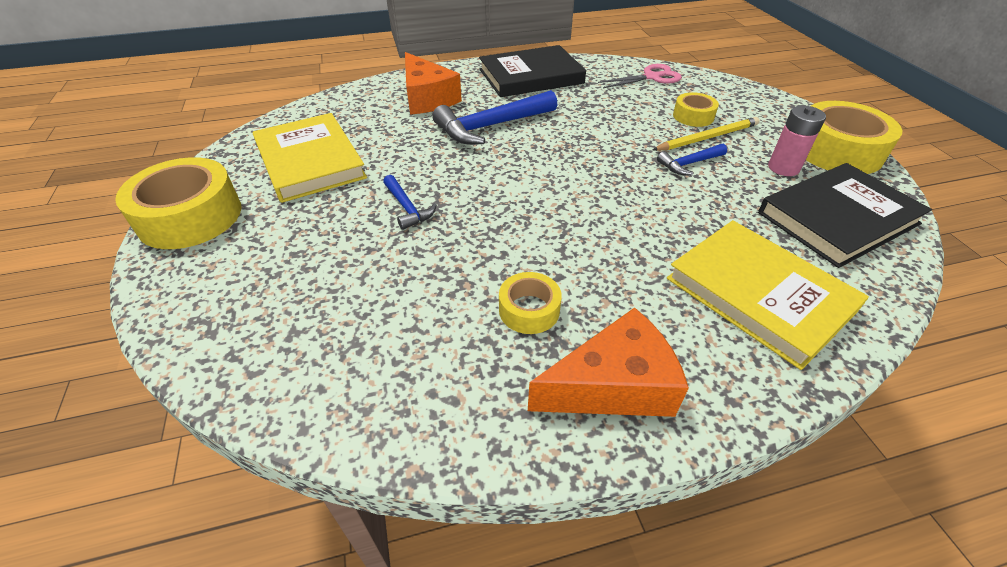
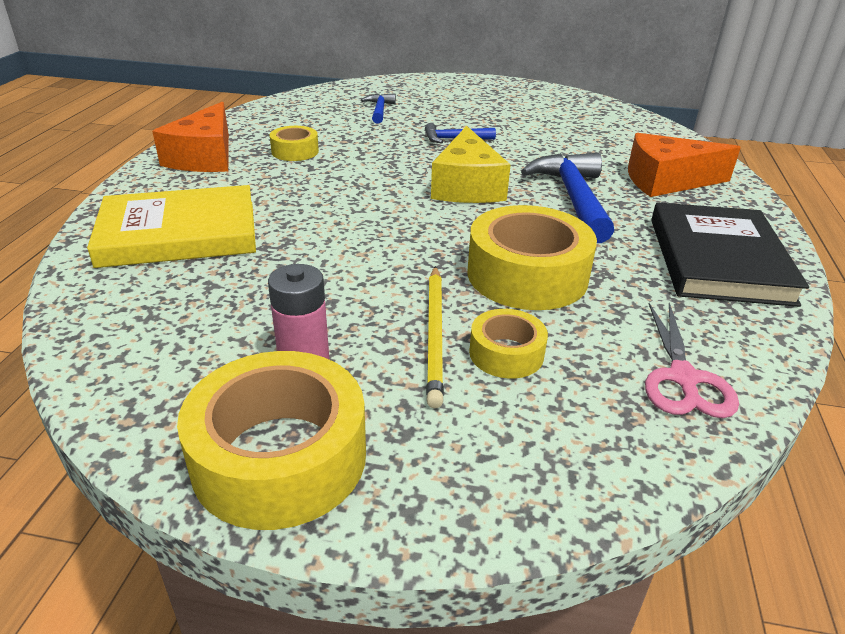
camera: 115 degrees right, 10 degrees down
yellow tape [115,157,242,249] -> yellow tape moved to [467,205,597,310]
yellow book [253,113,367,203] -> none
blue hammer [657,144,727,175] -> blue hammer moved to [361,93,396,124]
black book [758,163,932,268] -> none
none -> yellow cheese [431,126,511,203]

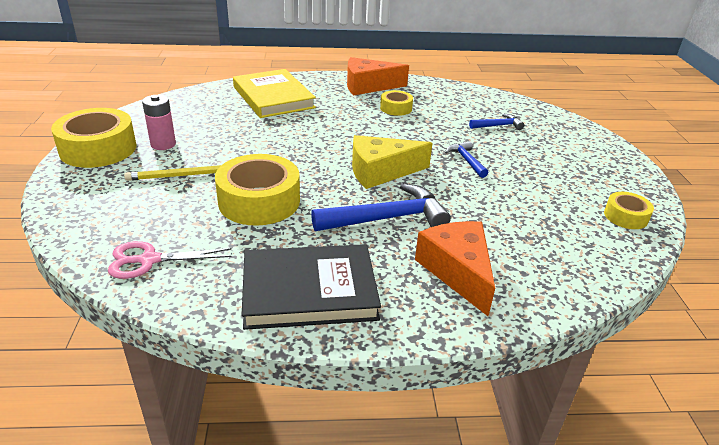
camera: 75 degrees right, 0 degrees up
yellow tape [469,309,548,379] -> yellow tape moved to [604,192,654,229]

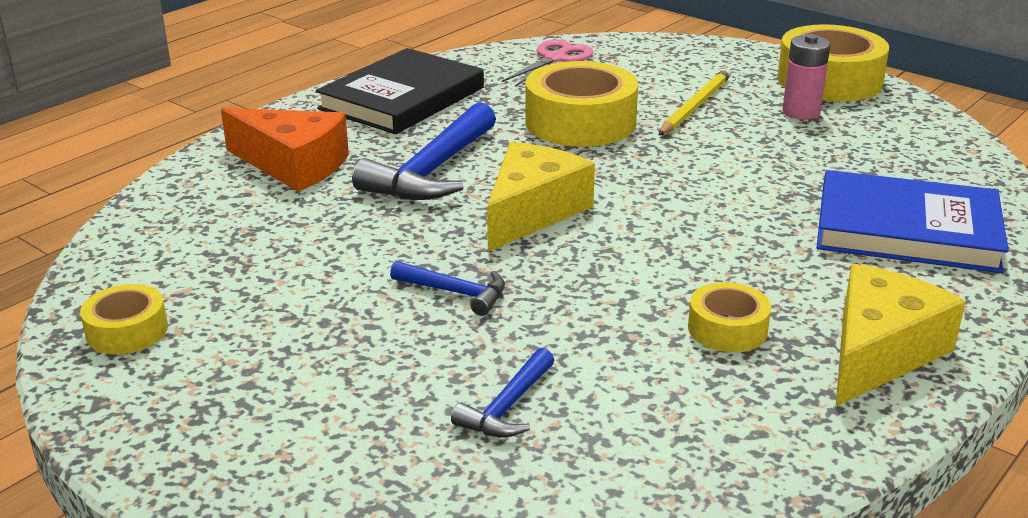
camera: 135 degrees right, 5 degrees down
yellow book [233,69,316,118] -> blue book [817,170,1009,273]
orange cheese [347,57,409,95] -> yellow cheese [836,264,966,406]

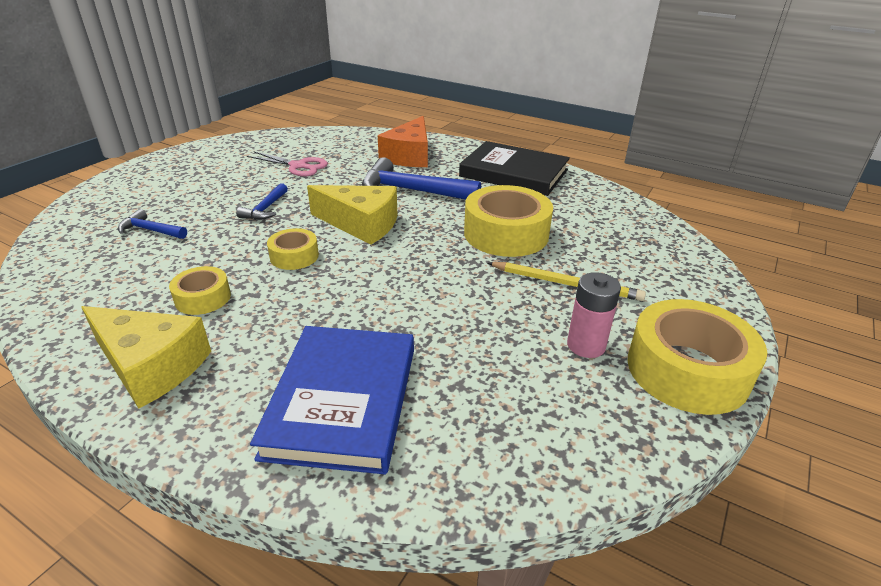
camera: 80 degrees right, 5 degrees up
yellow tape [80,284,168,354] -> yellow tape moved to [267,228,319,270]
pink scissors [502,39,594,87] -> pink scissors moved to [247,151,328,176]

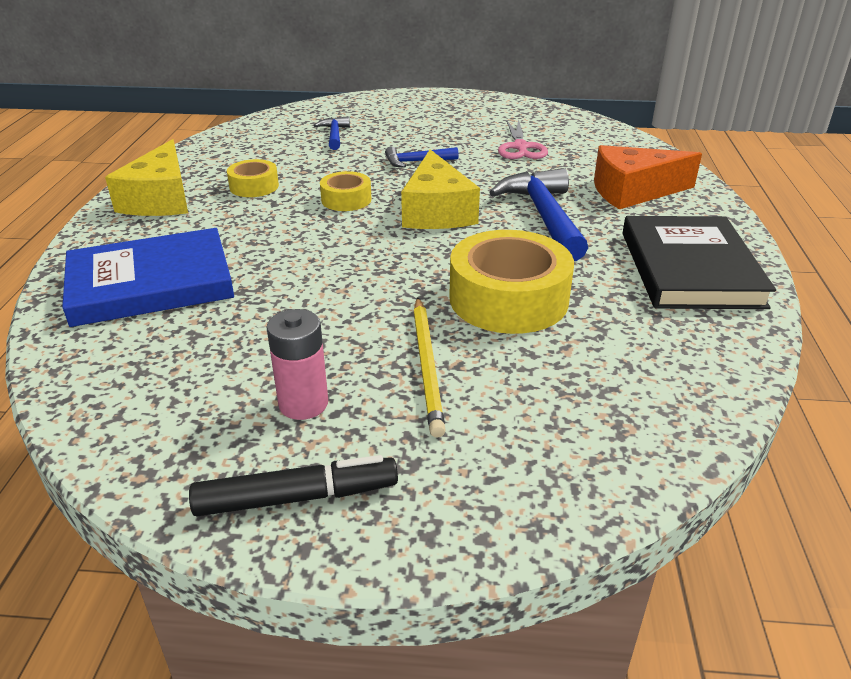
camera: 65 degrees right, 0 degrees up
yellow tape [627,299,767,415] -> black marker [189,455,398,516]

